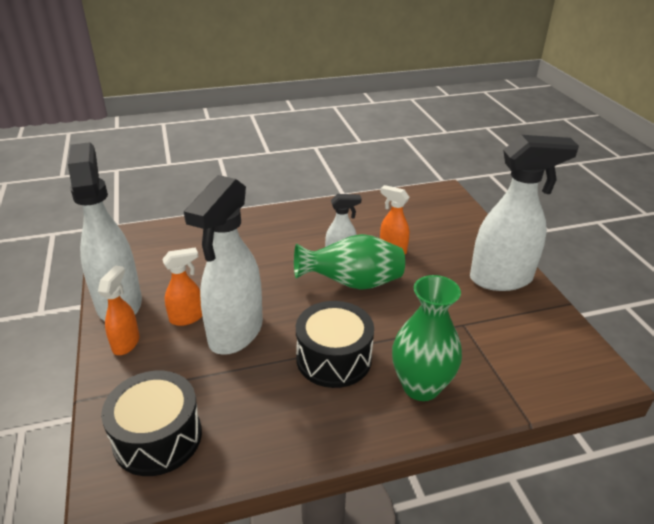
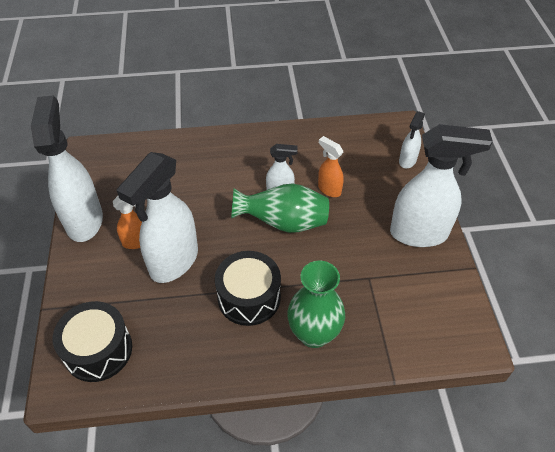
camera: 10 degrees right, 15 degrees up
orange spray bottle [98,266,140,355] -> none
none -> white spray bottle [399,111,425,168]

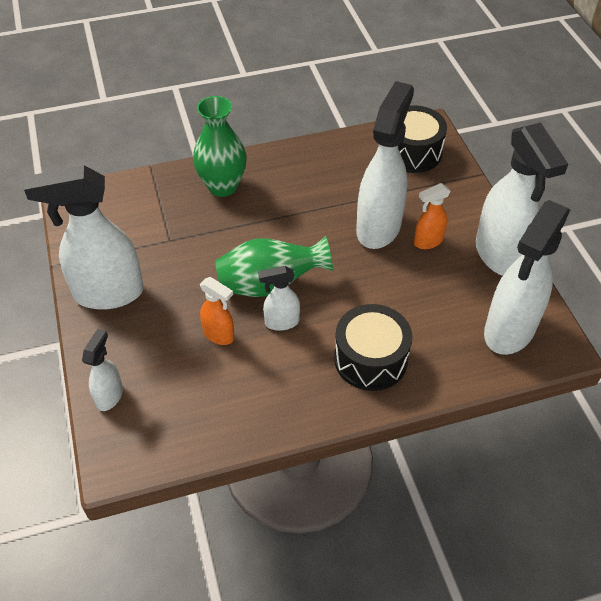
camera: 170 degrees right, 0 degrees up
black drum [215,251,281,326] -> black drum moved to [334,304,412,391]
none -> white spray bottle [484,200,570,355]

